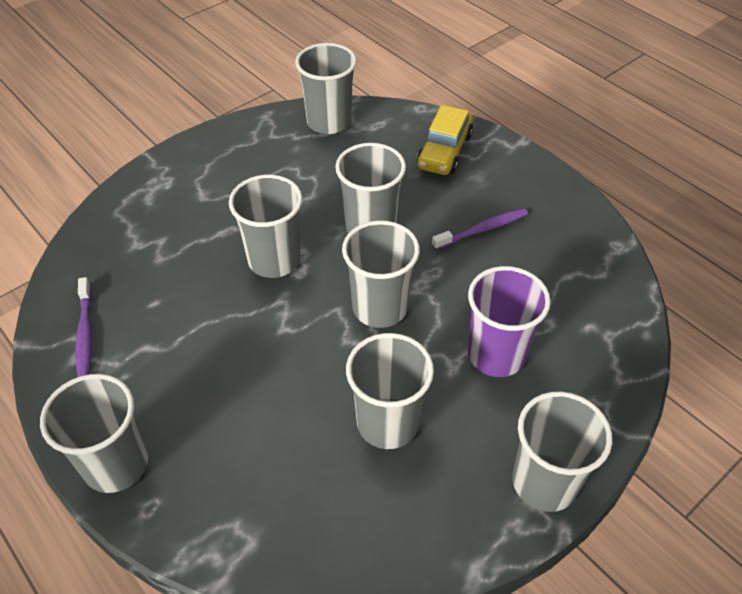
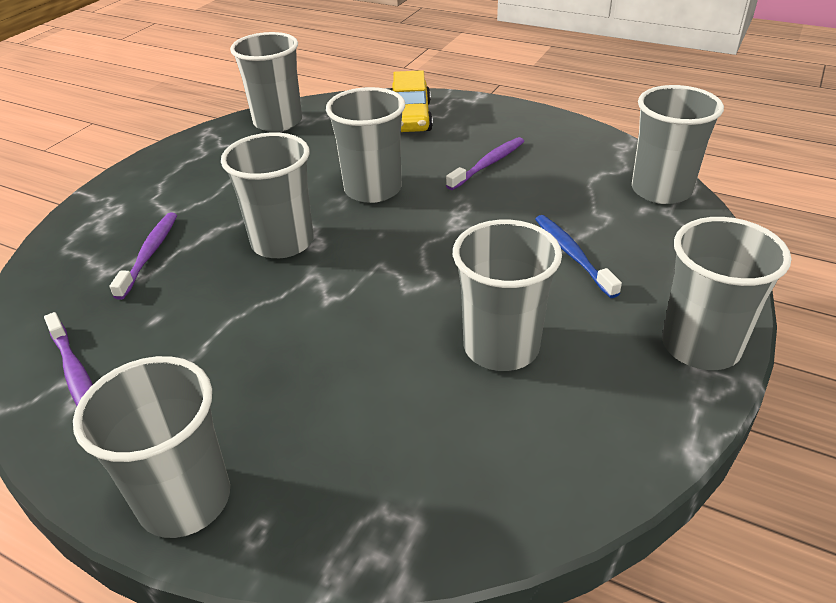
camera: 20 degrees left, 10 degrees down
grey cup [342,220,420,328] -> grey cup moved to [632,85,724,204]
purple cup [468,266,551,377] -> blue toothbrush [535,215,622,298]
none -> purple toothbrush [109,213,177,300]

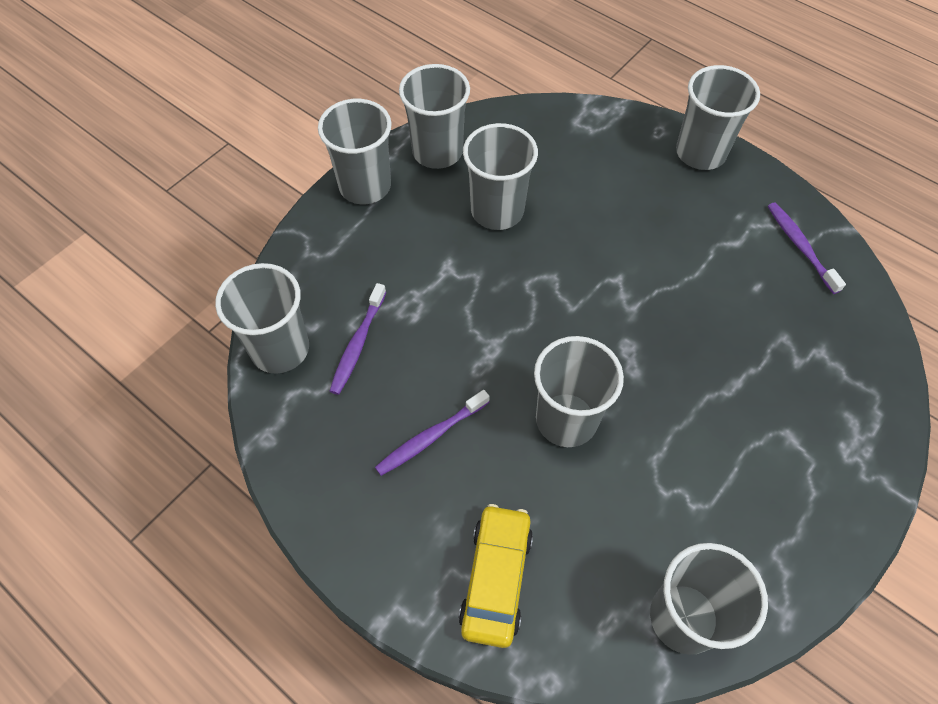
camera: 170 degrees left, 20 degrees up
purple toothbrush [109,213,177,300] -> purple toothbrush moved to [330,283,386,395]
grey cup [221,132,314,258] -> grey cup moved to [399,64,470,169]
blue toothbrush [535,215,622,298] -> none

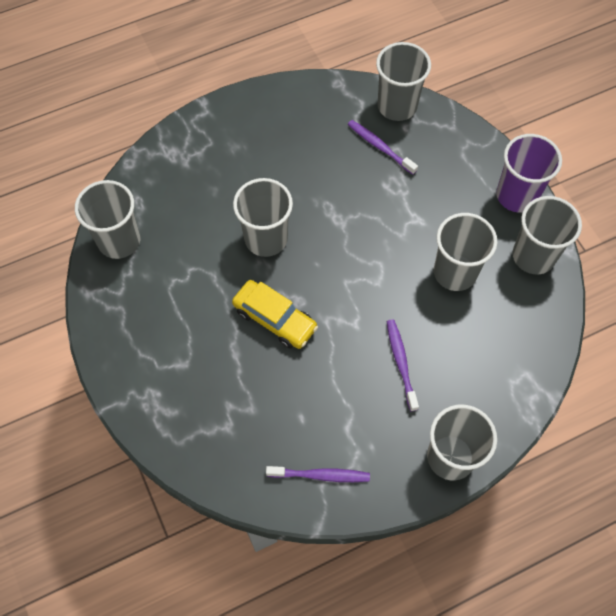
camera: 115 degrees right, 5 degrees up
grey cup [318,99,392,204] -> purple cup [496,134,562,213]
purple toothbrush [375,390,490,476] -> purple toothbrush moved to [387,319,419,411]
yellow car [459,504,533,648] -> yellow car moved to [232,280,318,349]

